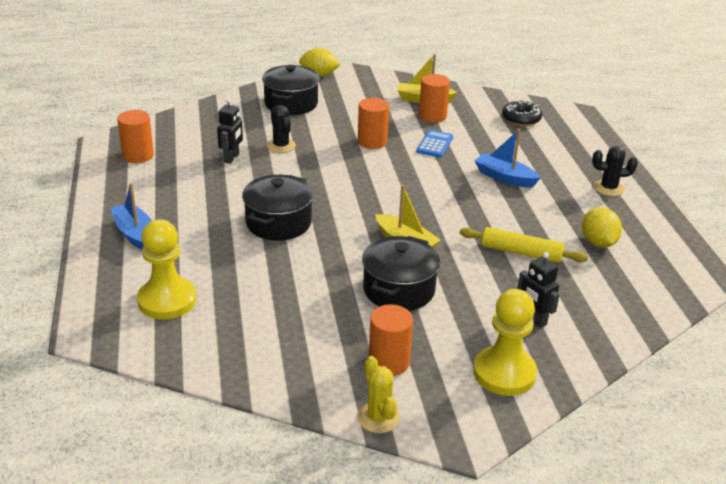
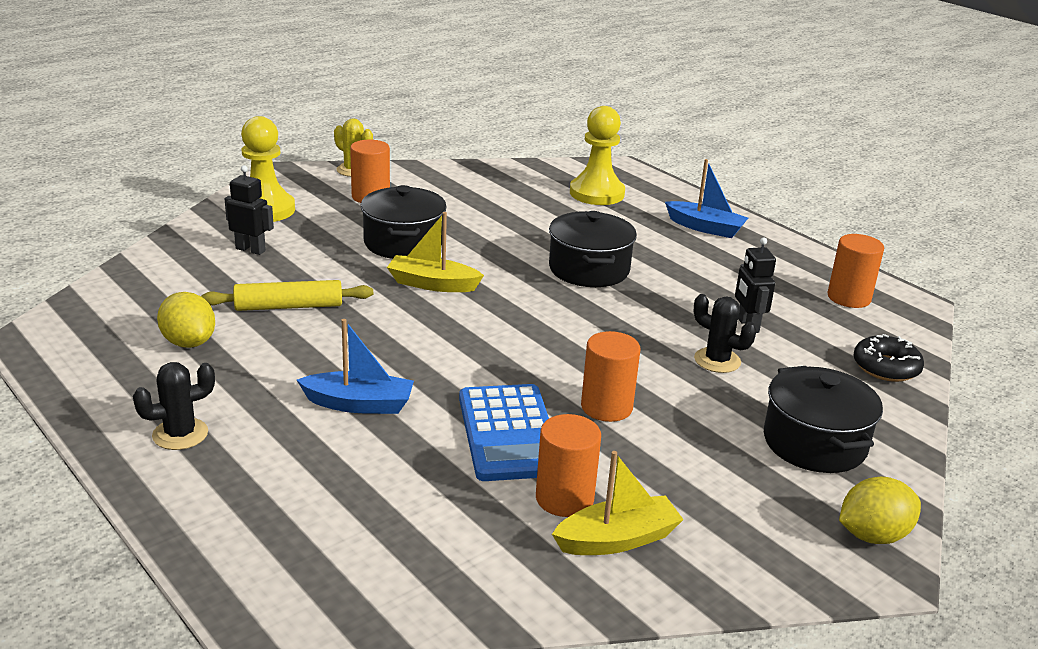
camera: 150 degrees right, 5 degrees down
blue calculator [417,130,453,157] -> blue calculator [459,384,549,481], size x1.75
black donut [502,100,542,126] -> black donut moved to [854,334,924,382]

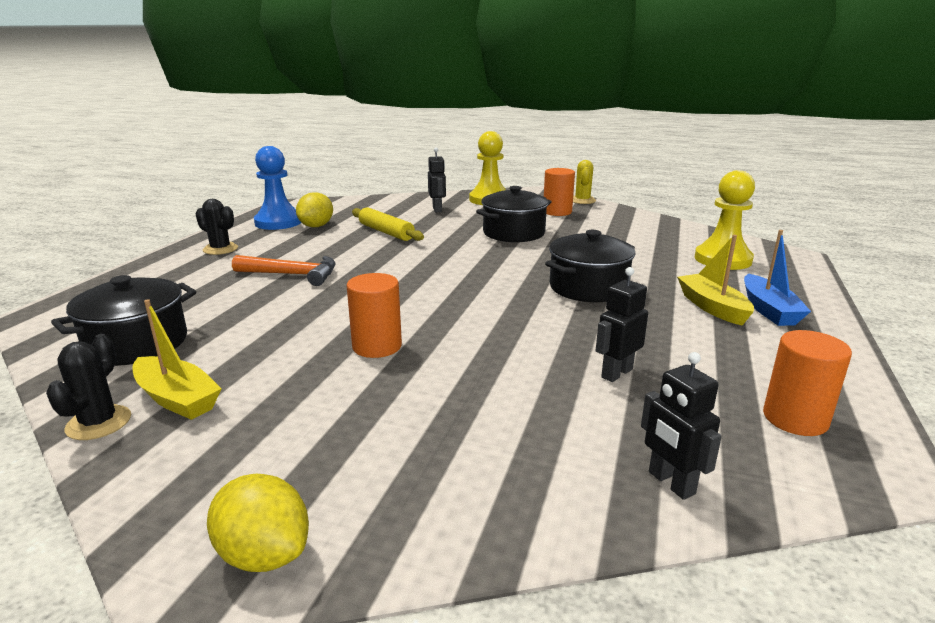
camera: 60 degrees right, 5 degrees down
blue boat [297,319,414,414] -> orange hammer [232,255,336,286]
yellow boat [387,212,484,292] -> yellow boat moved to [677,235,754,326]
blue calculator [459,384,549,481] -> none
orange cylinder [536,414,601,517] -> none
black cactus [694,294,757,373] -> black cactus moved to [46,334,131,440]
black pot [764,366,883,473] -> black pot moved to [51,275,196,366]
black donut [854,334,924,382] -> black robot [641,352,722,500]
none -> blue pawn [254,146,301,230]

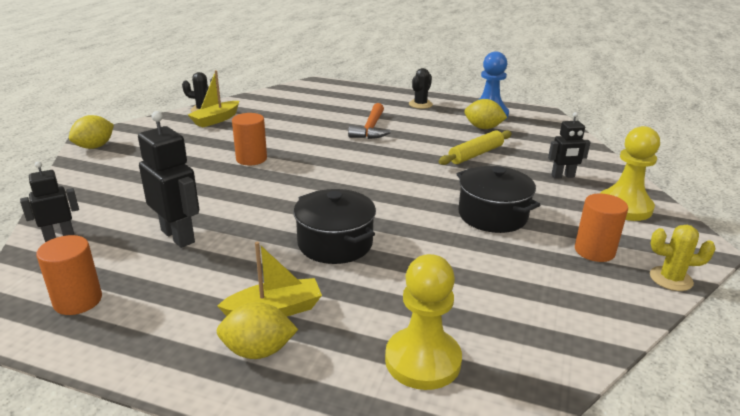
camera: 90 degrees right, 5 degrees up
black pot [51,275,196,366] -> none
black robot [596,267,648,382] -> black robot [138,111,199,248], size x1.61
blue boat [744,230,811,326] -> yellow lemon [217,302,298,359]

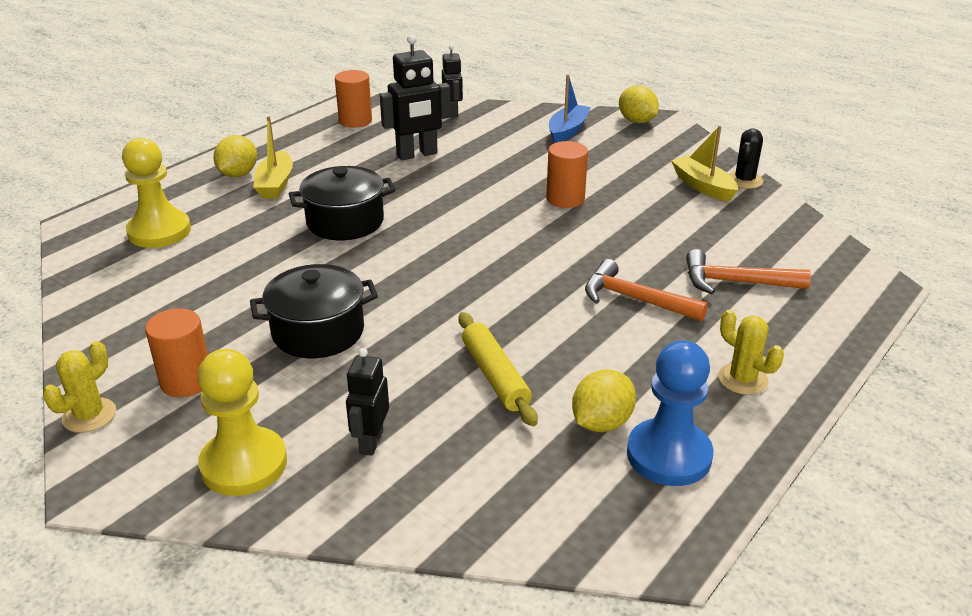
camera: 110 degrees right, 5 degrees up
black cactus [409,68,433,109] -> yellow cactus [718,310,784,395]
none -> blue boat [549,74,591,143]
none -> orange hammer [686,249,811,294]

